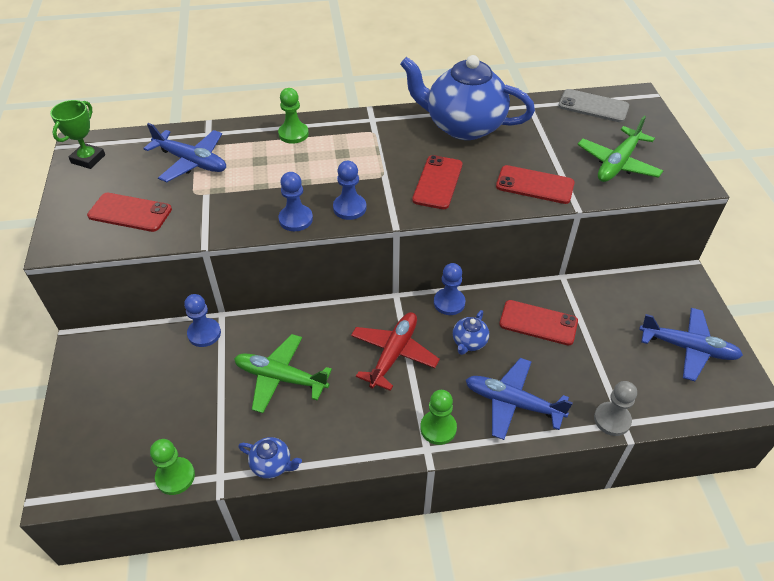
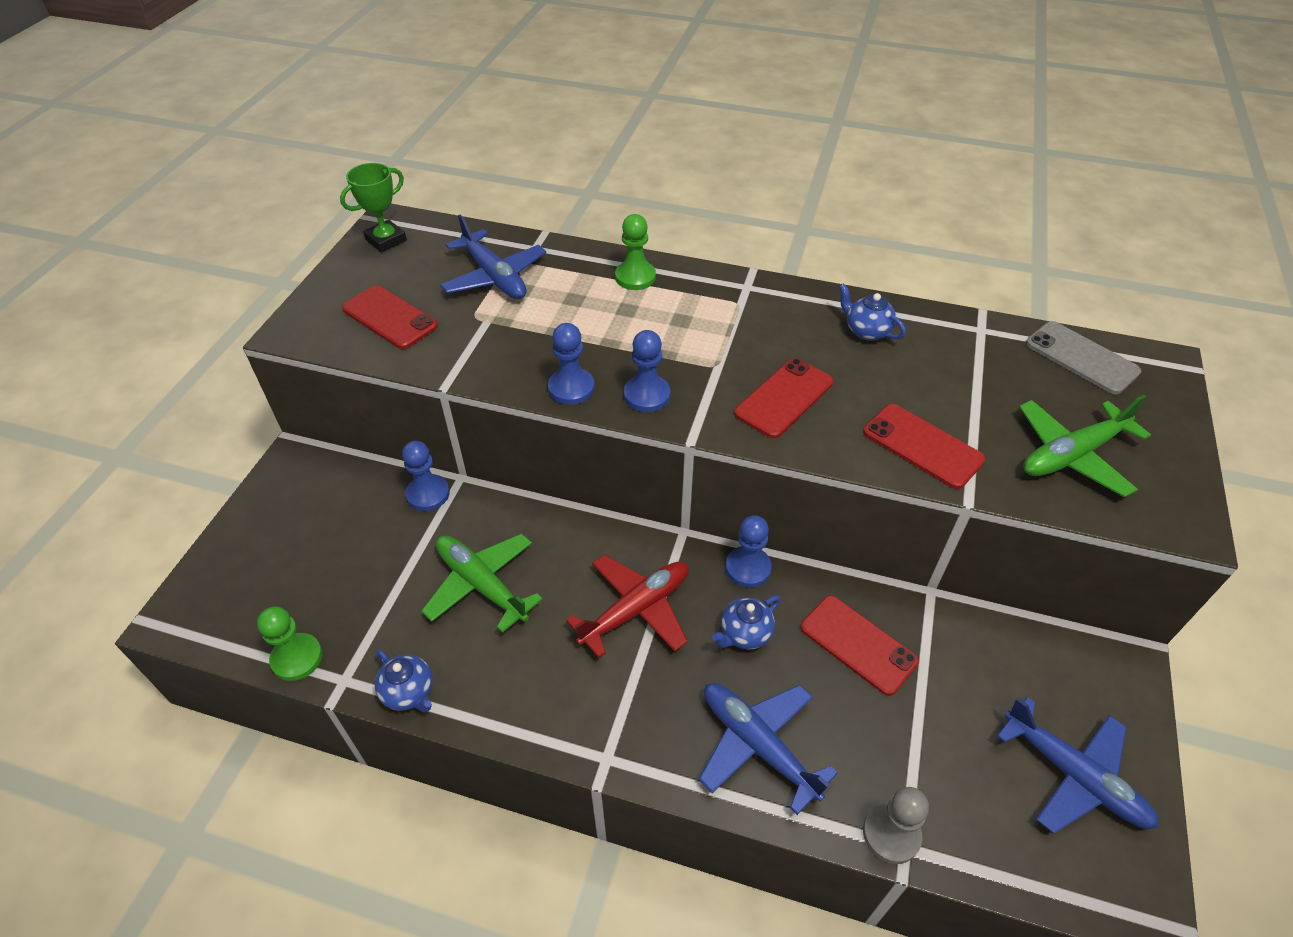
camera: 25 degrees right, 0 degrees up
blue teapot [400,55,535,140] -> blue teapot [839,283,906,341], size x0.41
green pawn [420,390,457,445] -> none

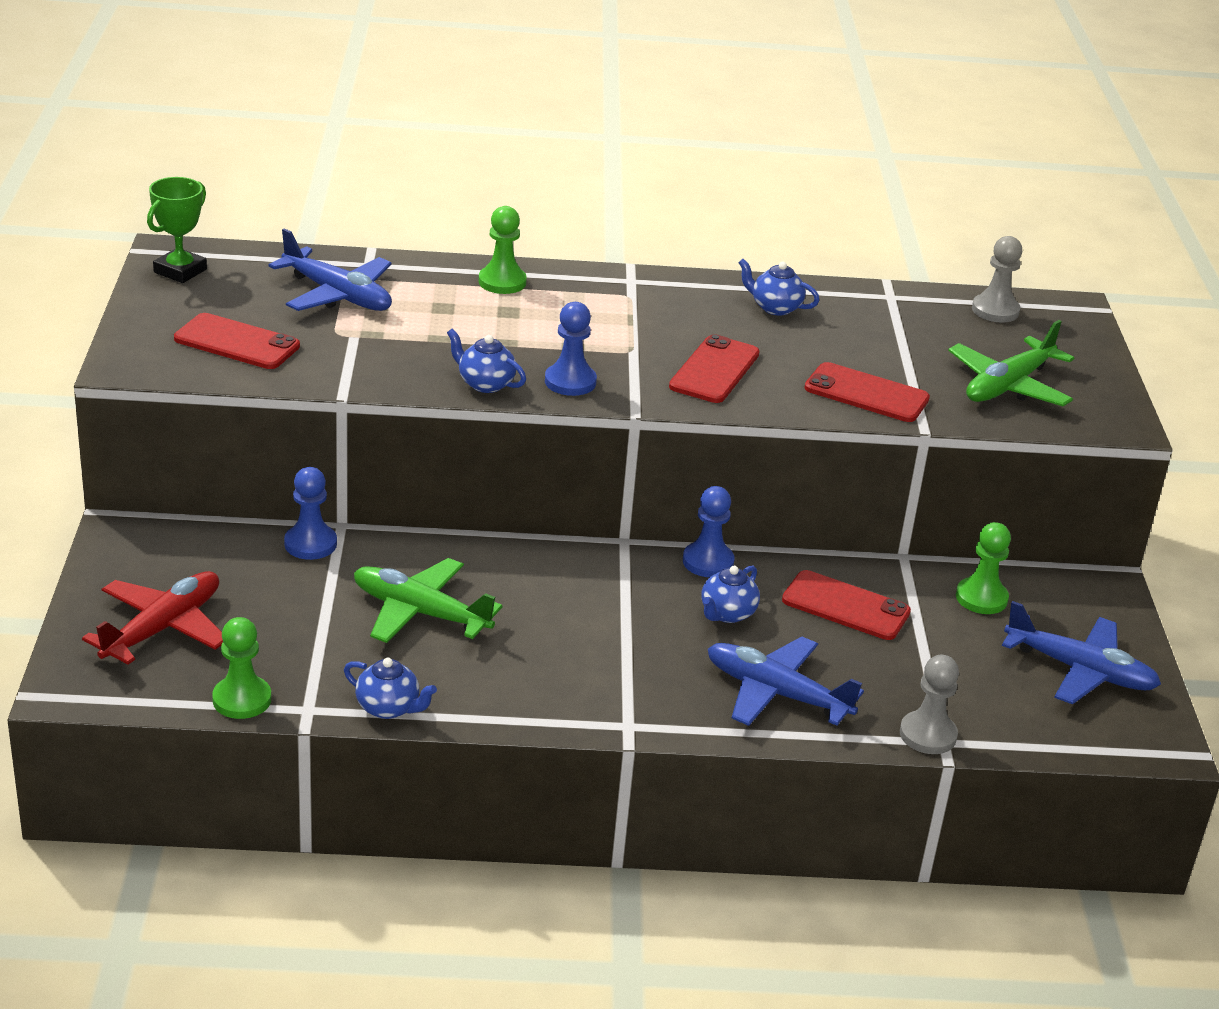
camera: 20 degrees left, 15 degrees down
blue pawn [548,323,595,405] -> blue teapot [447,329,526,393]
red plane [566,555,689,658] -> red plane moved to [82,571,223,664]
grey phone [1026,321,1141,395] -> grey pawn [972,236,1022,323]
none -> green pawn [956,522,1011,614]

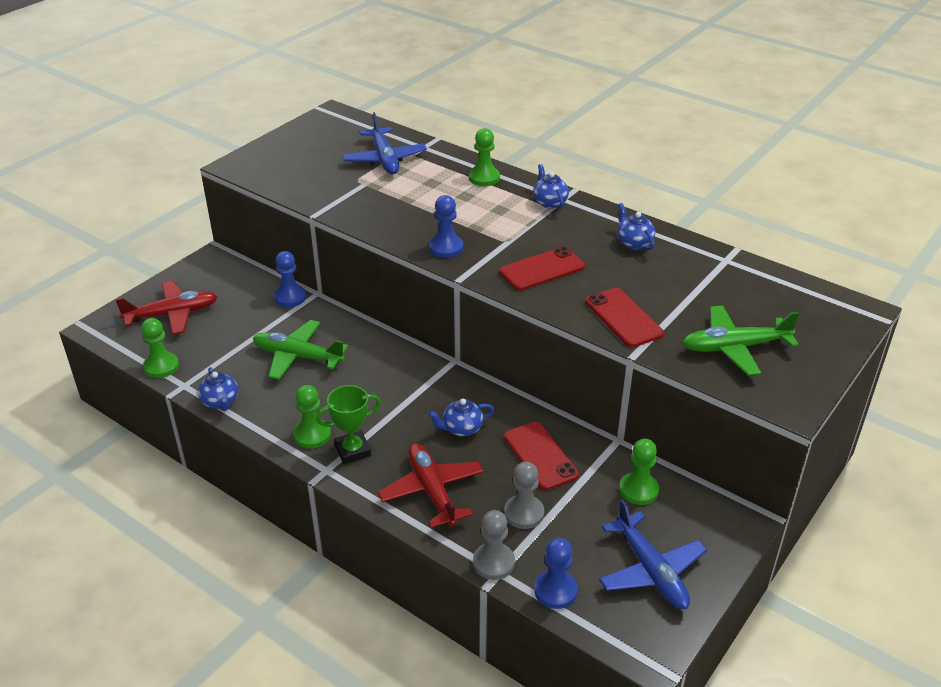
camera: 40 degrees right, 5 degrees up
green trophy [147,177,207,283] -> green trophy moved to [316,385,381,464]
red phone [174,313,300,369] -> none
green plane [354,558,503,643] -> green plane turned 45 degrees counterclockwise [253,320,349,380]
blue teapot [447,329,526,393] -> blue teapot moved to [533,164,569,209]
blue pawn [683,486,734,577] -> blue pawn moved to [534,538,578,609]
blue plane [708,636,864,726] -> red plane [378,443,484,528]
grey pawn [972,236,1022,323] -> grey pawn moved to [504,461,544,529]
none -> green pawn [293,385,331,449]

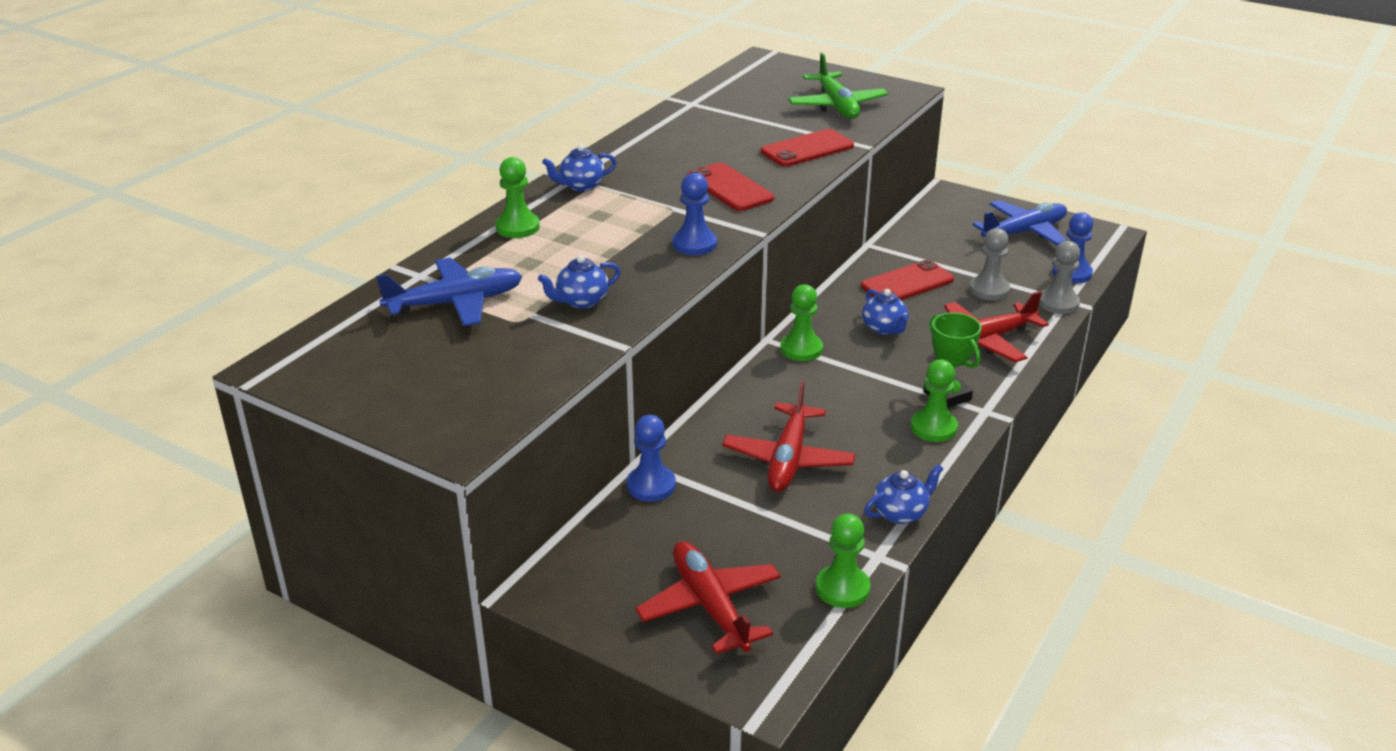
camera: 95 degrees left, 5 degrees down
green plane [253,320,349,380] -> red plane [722,381,856,492]
blue teapot [617,203,655,250] -> blue teapot moved to [538,255,620,309]
green pawn [619,439,659,505] -> green pawn moved to [780,284,823,361]

